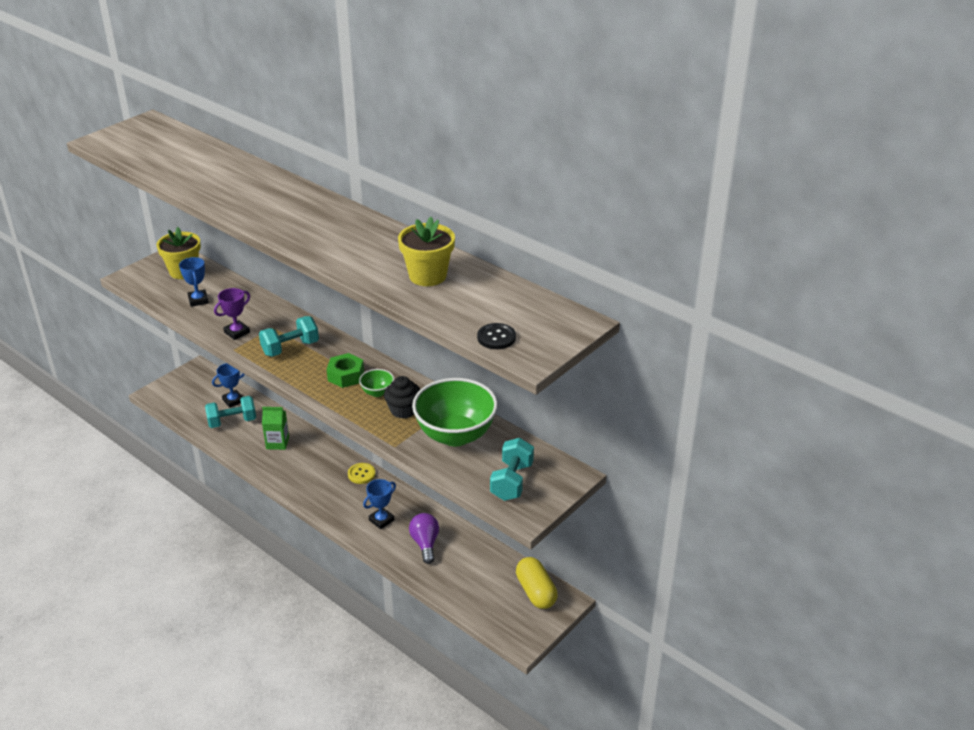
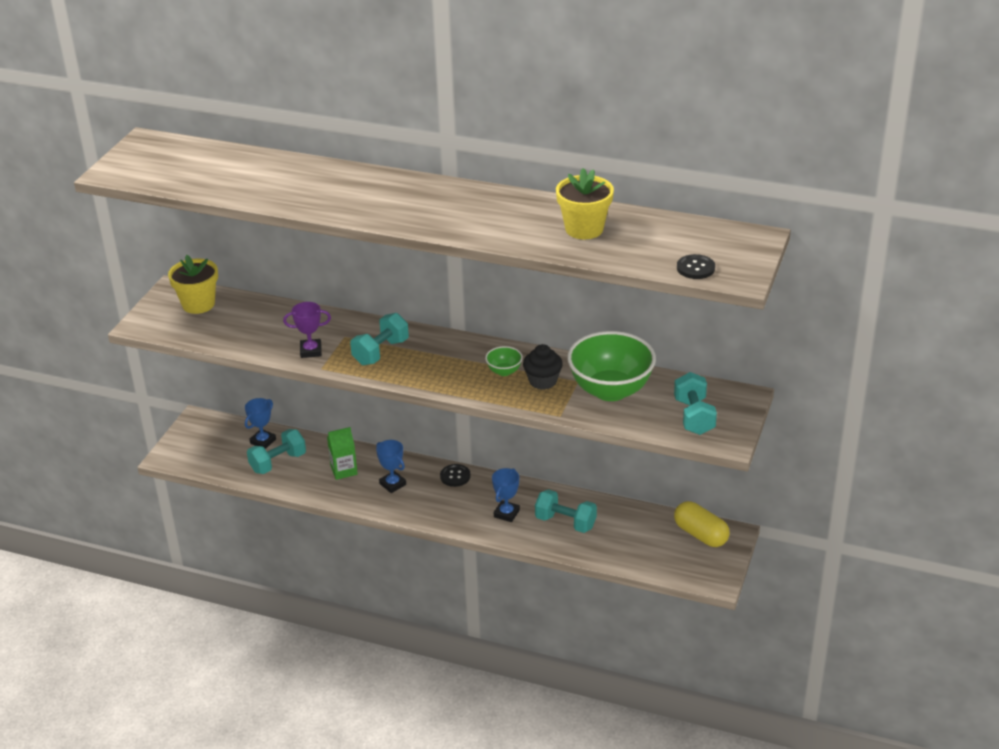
camera: 20 degrees left, 0 degrees up
blue trophy [179,257,209,307] -> blue trophy moved to [376,440,406,493]
purple trophy [214,288,250,340] -> purple trophy turned 60 degrees clockwise [283,302,331,358]
green nut [327,353,364,388] -> none
yellow button [348,463,375,484] -> black button [440,464,471,487]
purple light bulb [409,513,439,564] -> turquoise dumbbell [535,489,597,533]

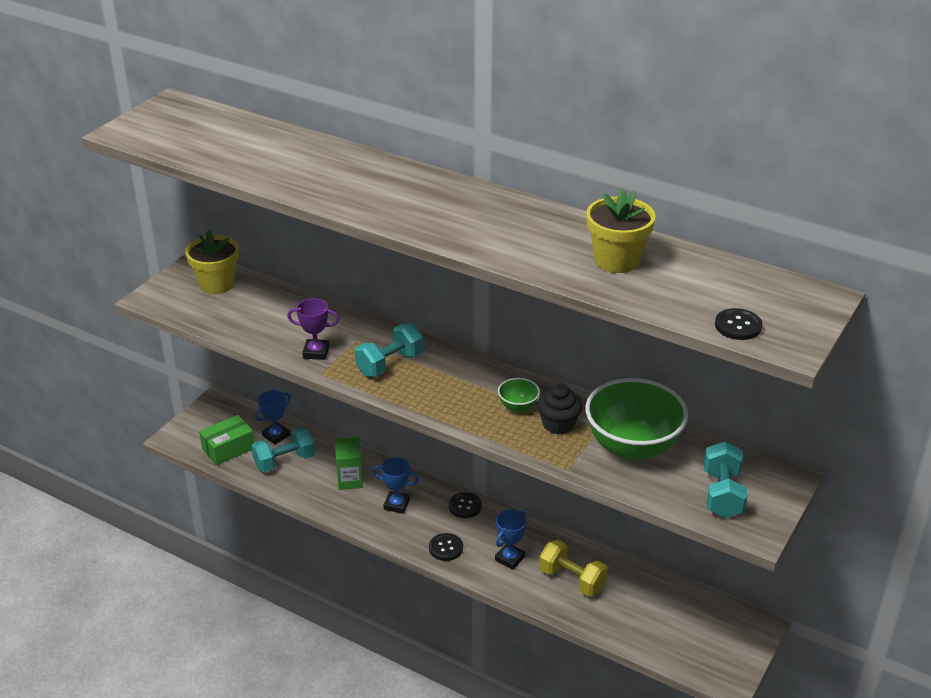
camera: 10 degrees right, 0 degrees up
blue trophy [376,440,406,493] -> blue trophy turned 45 degrees counterclockwise [373,457,419,514]
turquoise dumbbell [535,489,597,533] -> yellow dumbbell [539,540,608,596]
yellow capsule [674,501,730,547] -> none
none -> green box [199,415,254,465]
none -> black button [429,533,463,561]

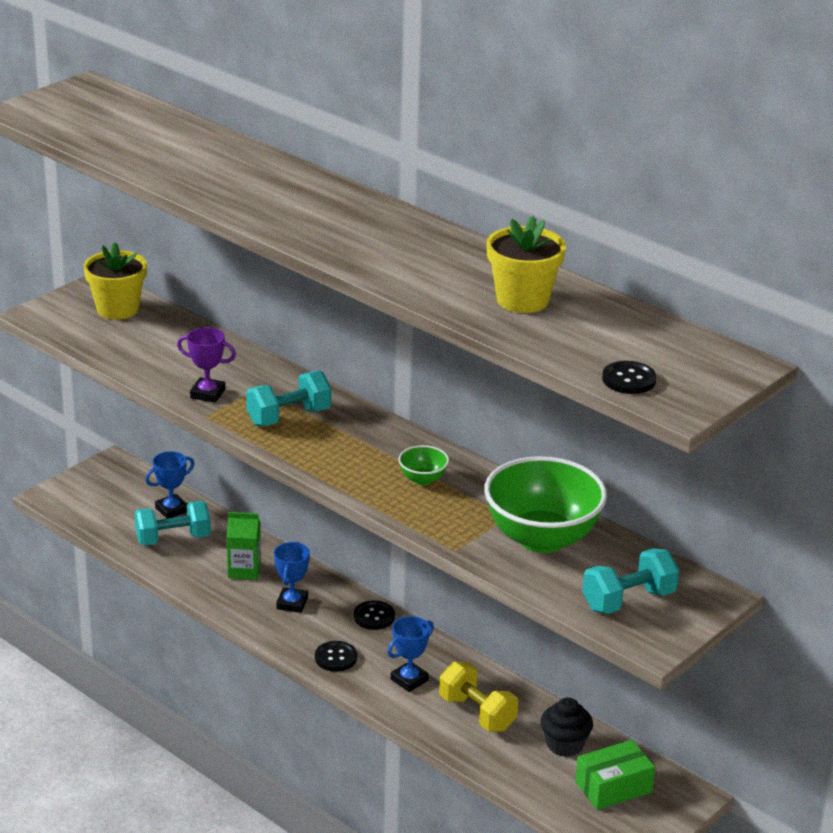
camera: 10 degrees right, 5 degrees down
green box [199,415,254,465] -> green box moved to [575,740,655,810]
blue trophy [373,457,419,514] -> blue trophy turned 75 degrees clockwise [274,542,310,613]
black cupcake [537,383,582,434] -> black cupcake moved to [541,697,593,757]
turquoise dumbbell [704,441,747,518] -> turquoise dumbbell turned 45 degrees clockwise [582,548,679,614]

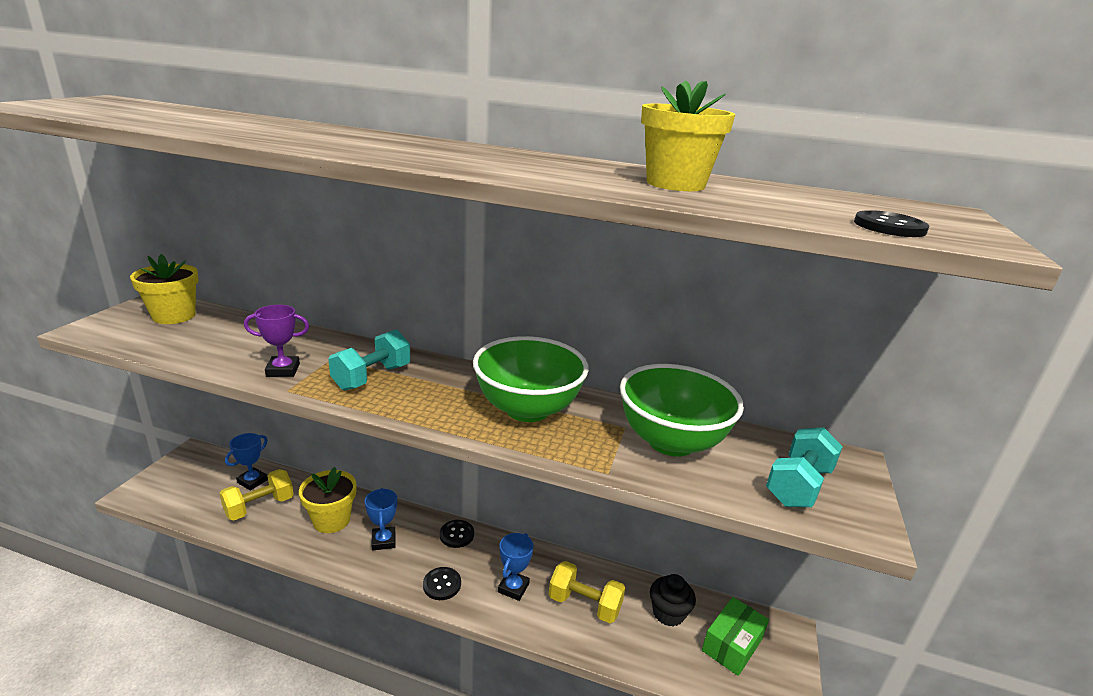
camera: 25 degrees left, 5 degrees down
turquoise dumbbell [135,501,211,546] -> yellow dumbbell [219,469,294,520]
green carton [227,512,261,580] -> yellow flower pot [299,467,357,533]
green bowl [398,445,449,485] -> green bowl [473,336,589,422], size x2.30

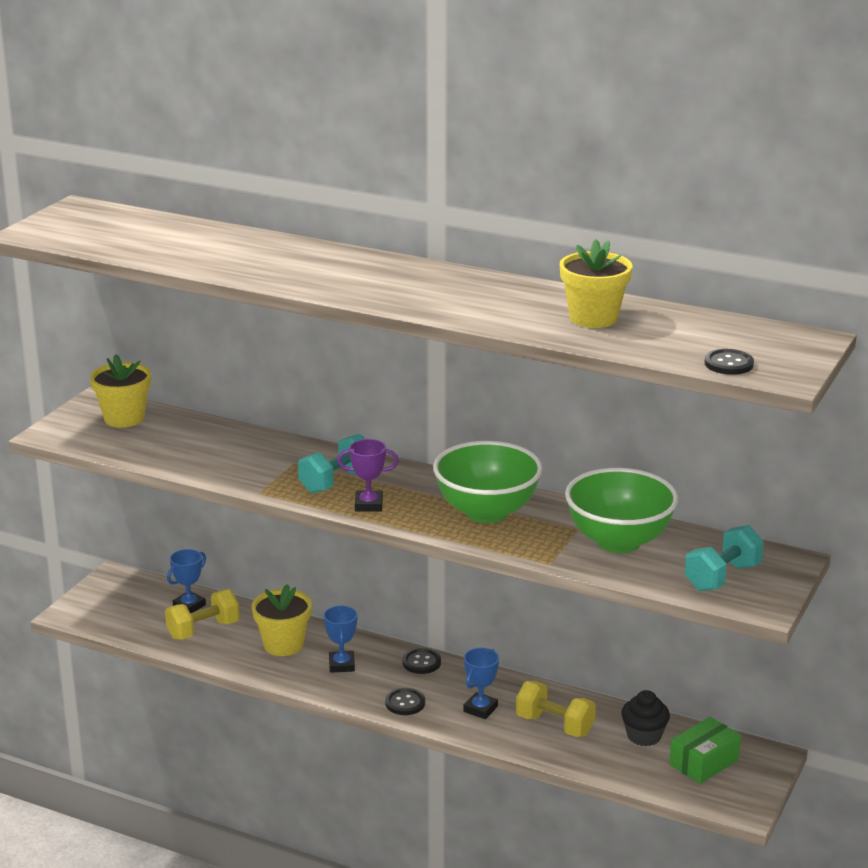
camera: 10 degrees right, 0 degrees up
purple trophy [244,305,309,377] -> purple trophy moved to [338,439,399,512]

